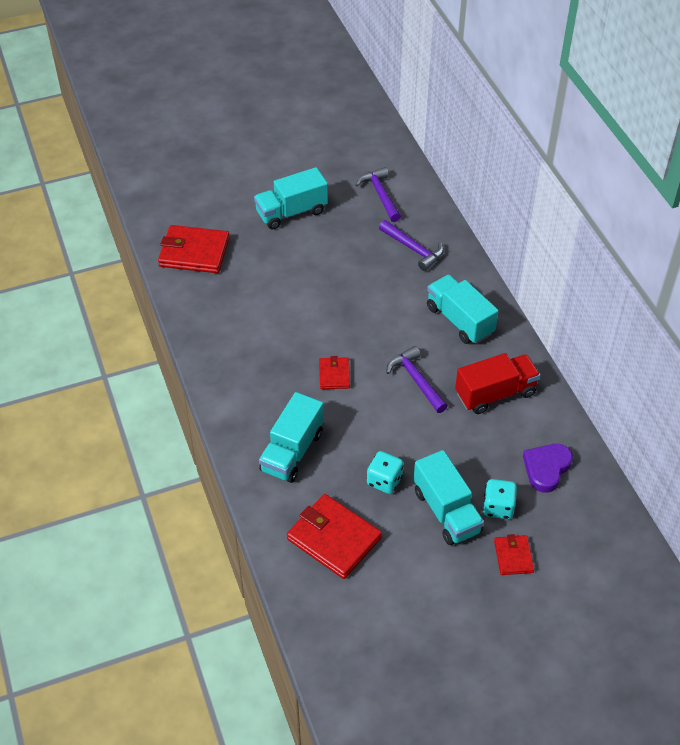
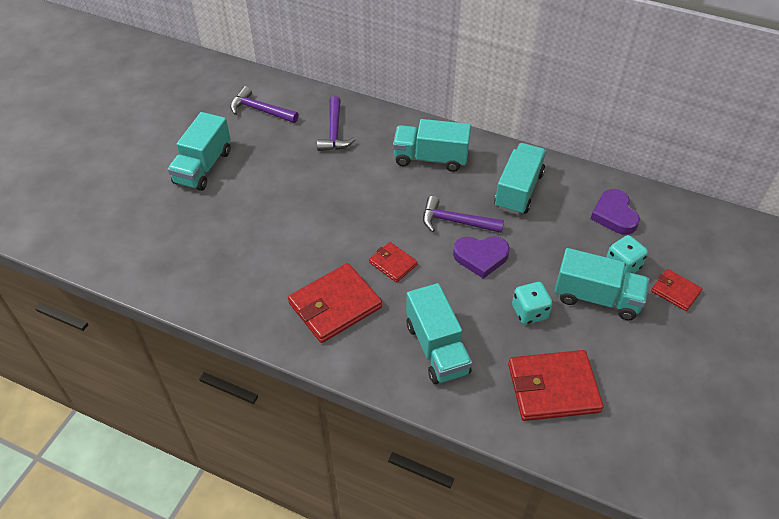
camera: 45 degrees left, 0 degrees up
red wallet [158,225,230,273] -> red wallet moved to [288,263,382,343]
purple hammer [379,220,444,271] -> purple hammer turned 90 degrees clockwise [317,96,356,151]
red truck [455,353,540,414] -> turquoise truck [494,143,546,215]
none -> purple heart [453,236,510,279]

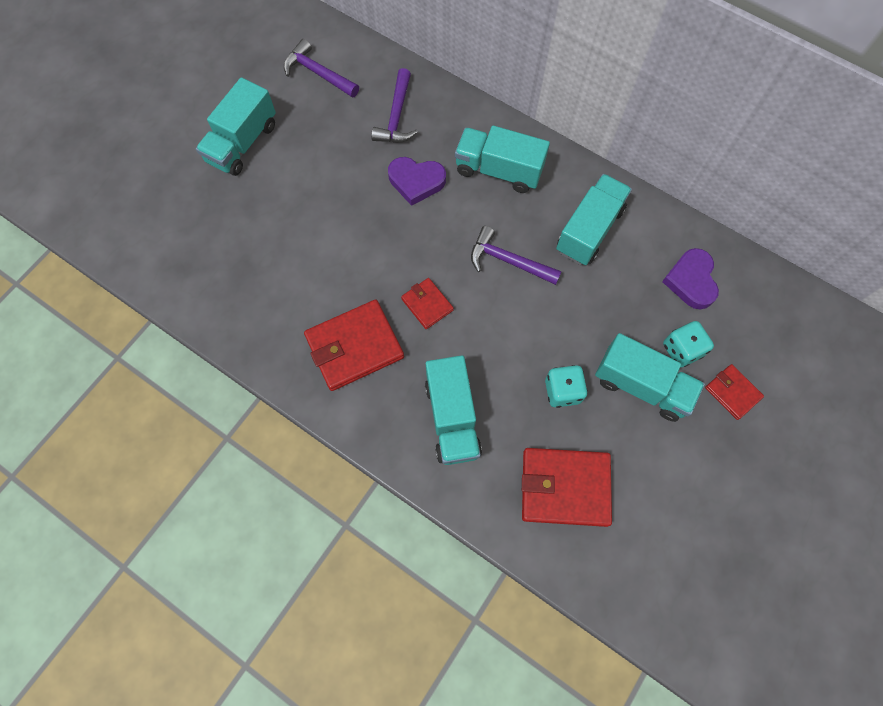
camera: 10 degrees right, 20 degrees up
purple heart [453,236,510,279] -> purple heart moved to [388,157,446,206]

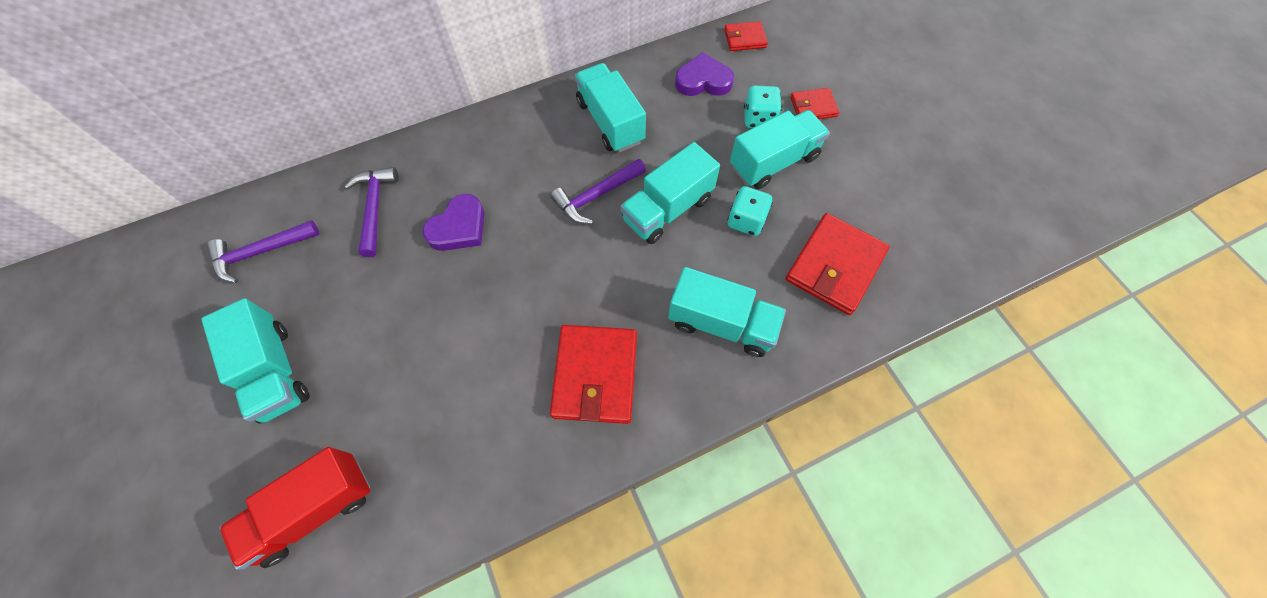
camera: 60 degrees left, 5 degrees down
purple hammer [371,68,418,143] -> purple hammer turned 135 degrees counterclockwise [345,167,399,257]
red wallet [401,278,454,329] -> red wallet moved to [724,21,768,51]
turquoise truck [455,126,550,193] -> turquoise truck moved to [620,142,720,244]
purple heart [662,248,719,309] -> purple heart turned 150 degrees clockwise [675,52,734,96]
none -> red truck [219,447,370,570]

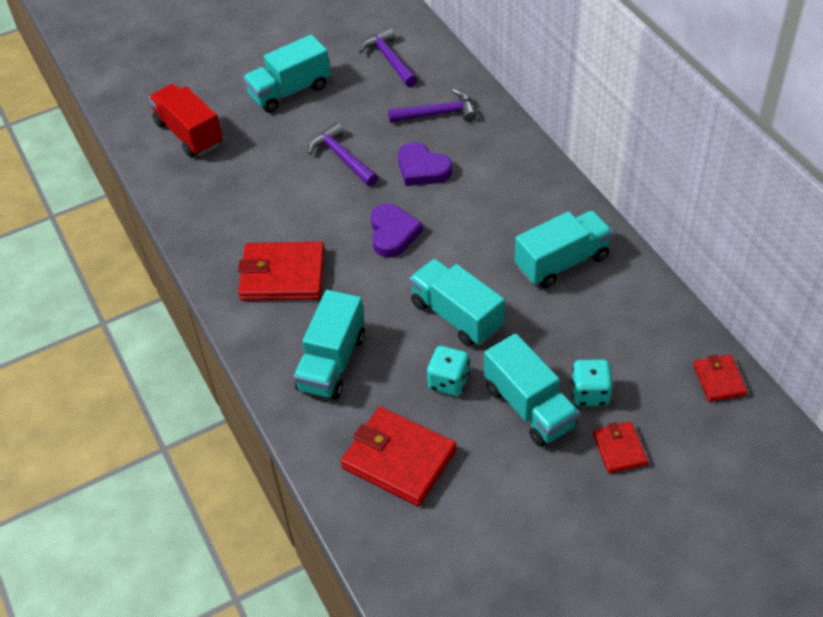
camera: 90 degrees right, 15 degrees down
purple hammer [551,159,646,224] -> purple hammer moved to [308,123,378,186]
purple heart [675,52,734,96] -> purple heart moved to [371,204,423,258]

